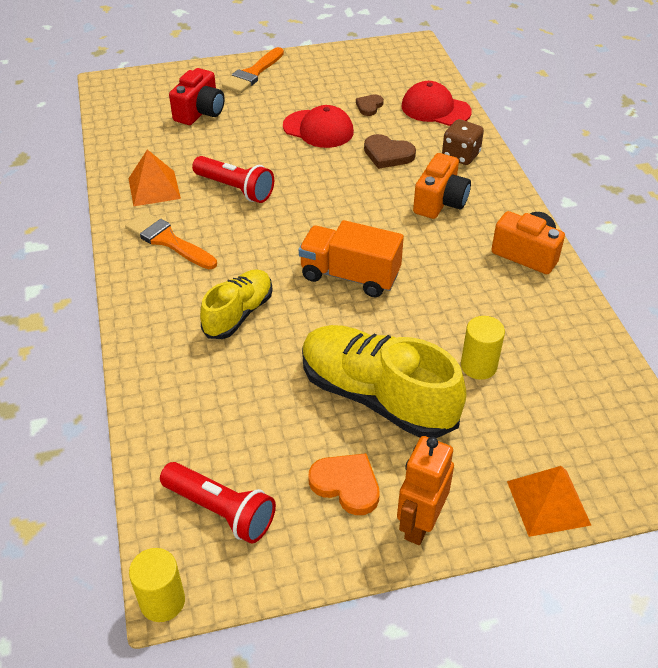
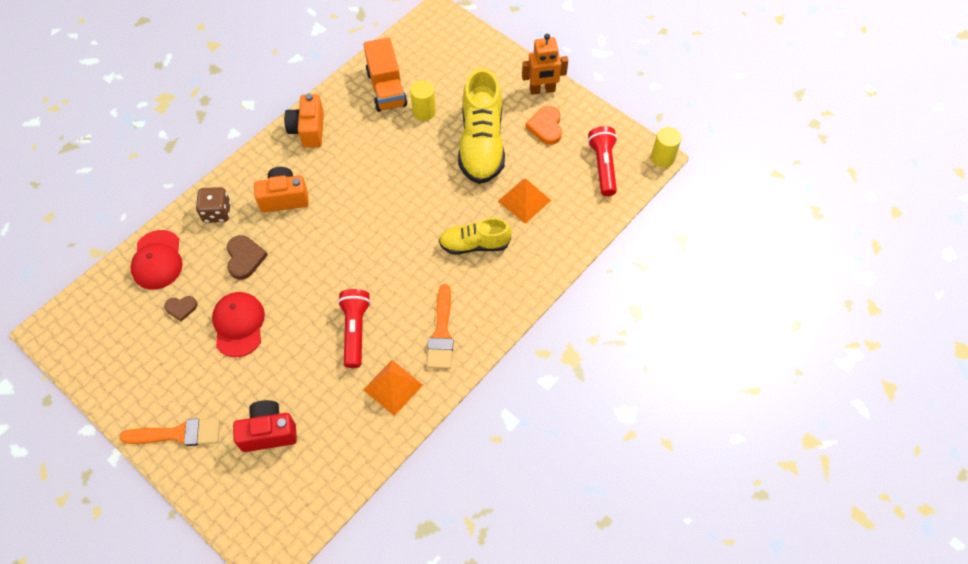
camera: 125 degrees left, 15 degrees up
orange truck [299,220,404,298] -> orange truck moved to [364,37,408,112]
orange pyramid [507,466,592,537] -> orange pyramid moved to [498,179,551,224]

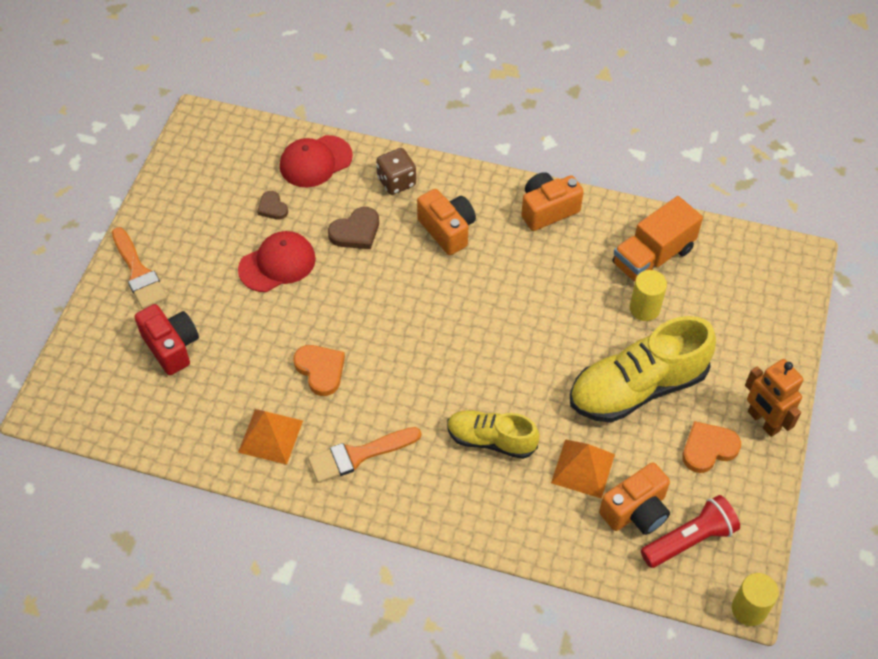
camera: 65 degrees right, 5 degrees down
red flashlight [338,289,371,368] -> orange heart [293,345,345,396]
yellow shoe [439,218,512,255] -> yellow shoe turned 45 degrees counterclockwise [447,410,539,459]
none -> orange camera [599,462,670,535]

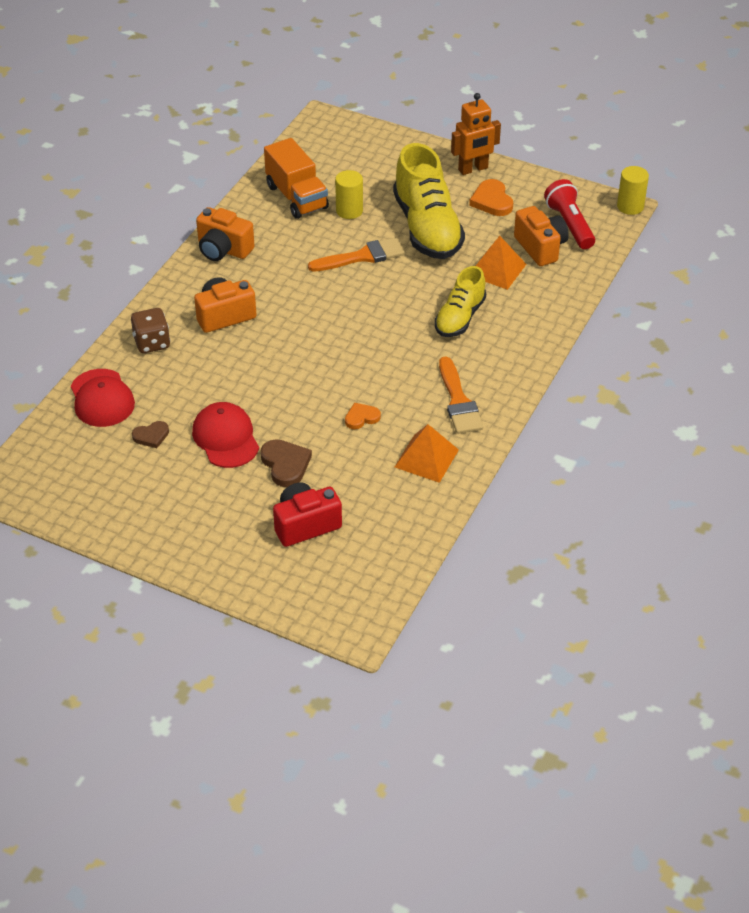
camera: 80 degrees left, 10 degrees down
orange brush [112,227,167,309] -> orange brush moved to [308,238,405,272]
orange heart [293,345,345,396] -> orange heart [345,403,381,429], size x0.64
brown heart [328,207,379,249] -> brown heart moved to [260,439,312,487]
orange camera [521,172,584,231] -> orange camera turned 45 degrees counterclockwise [196,207,255,261]

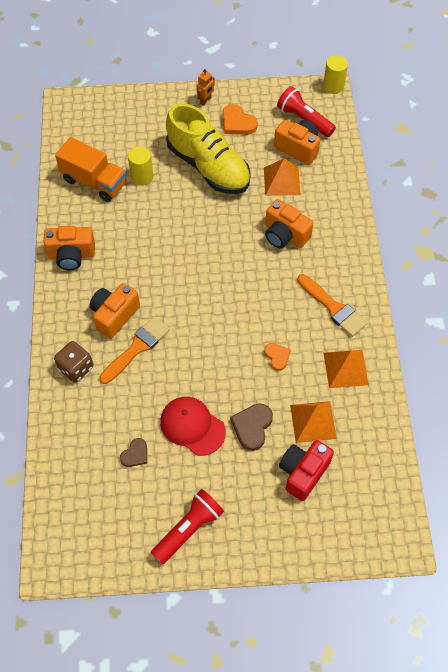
camera: 30 degrees left, 15 degrees up
red cap [71,369,135,427] -> none
brown heart [260,439,312,487] -> brown heart turned 105 degrees counterclockwise [230,403,273,451]
orange brush [308,238,405,272] -> orange brush moved to [100,316,170,384]
orange heart [345,403,381,429] -> orange heart turned 120 degrees clockwise [264,343,290,371]
yellow shoe [435,266,486,337] -> orange camera [265,199,313,248]
orange robot [451,93,501,175] -> orange robot [197,69,215,106], size x0.58
none -> red flashlight [151,489,224,564]
none -> orange pyramid [290,401,337,443]

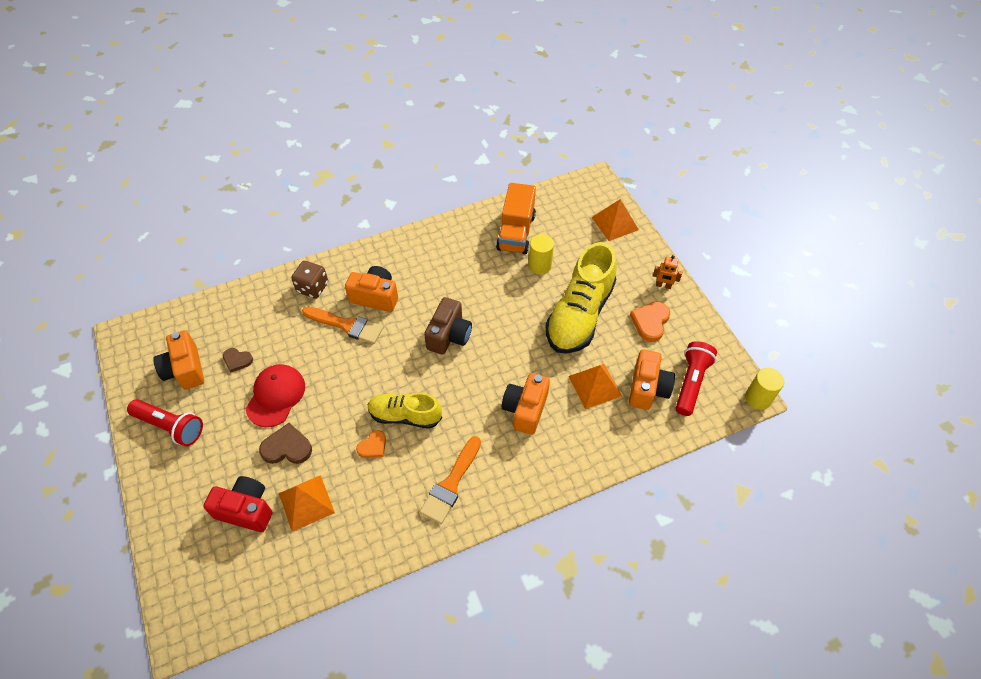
camera: 70 degrees right, 5 degrees down
orange camera [43,226,95,270] -> orange camera moved to [153,330,204,390]
orange pyramid [324,350,369,388] -> orange pyramid moved to [592,199,639,241]
none -> yellow shoe [368,393,442,428]
none -> brown camera [424,297,472,355]

